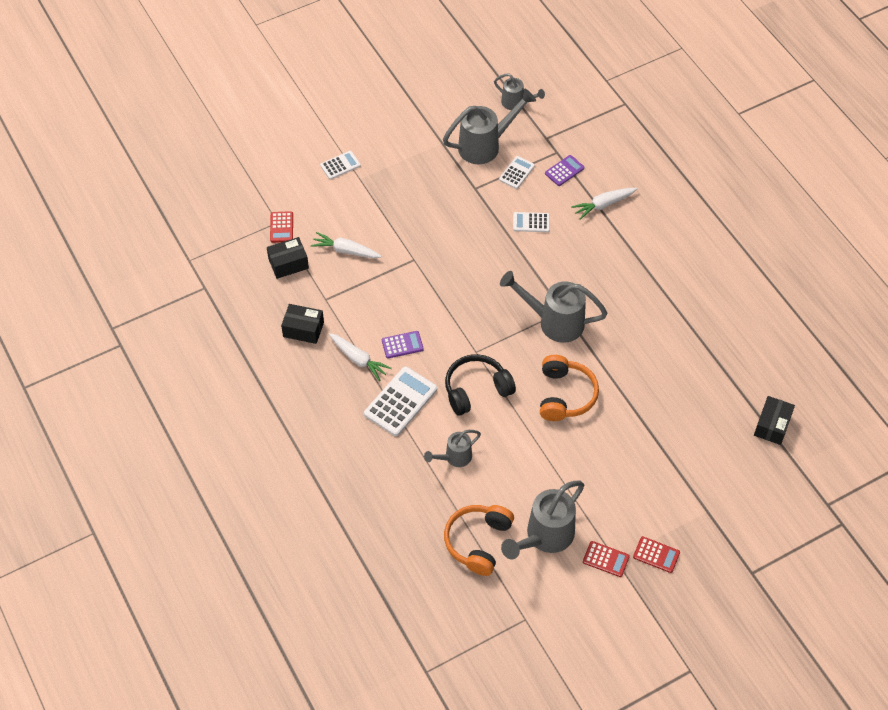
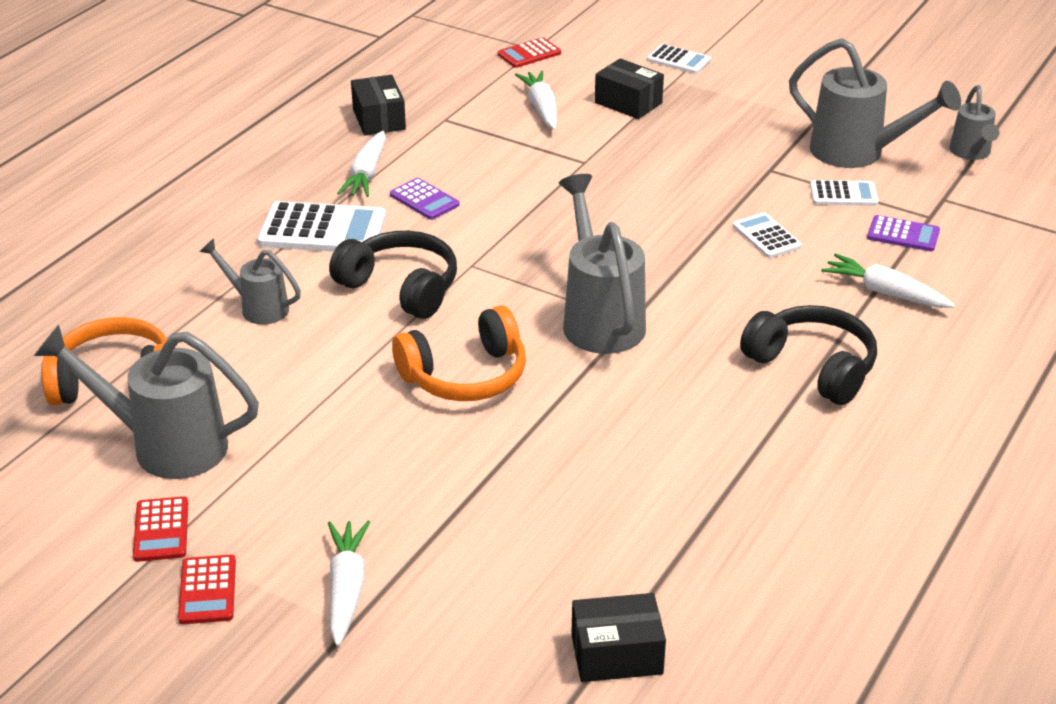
camera: 60 degrees right, 20 degrees down
black box [267,237,309,279] -> black box moved to [595,58,664,119]
none -> white carrot [328,521,370,646]
none -> black headphones [740,305,877,405]

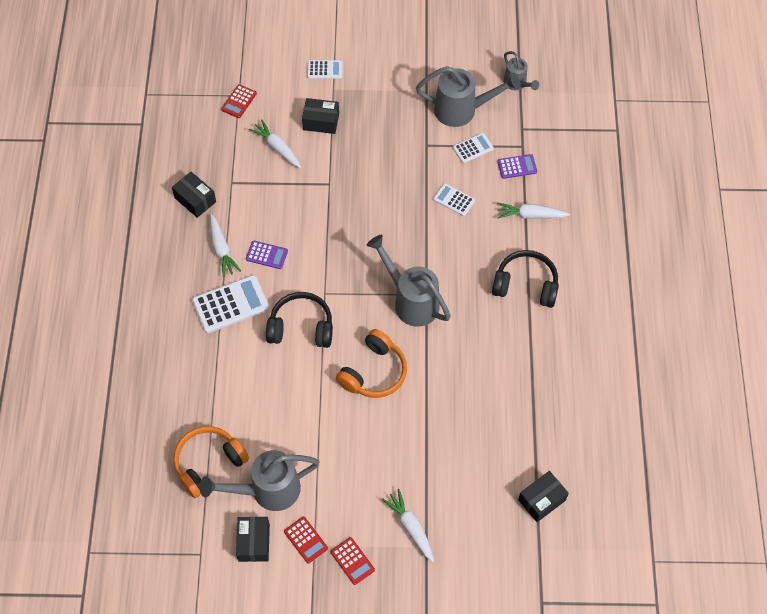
camera: 30 degrees left, 25 degrees up
grey watering can [200,239,301,325] -> none
none -> black box [236,517,270,562]

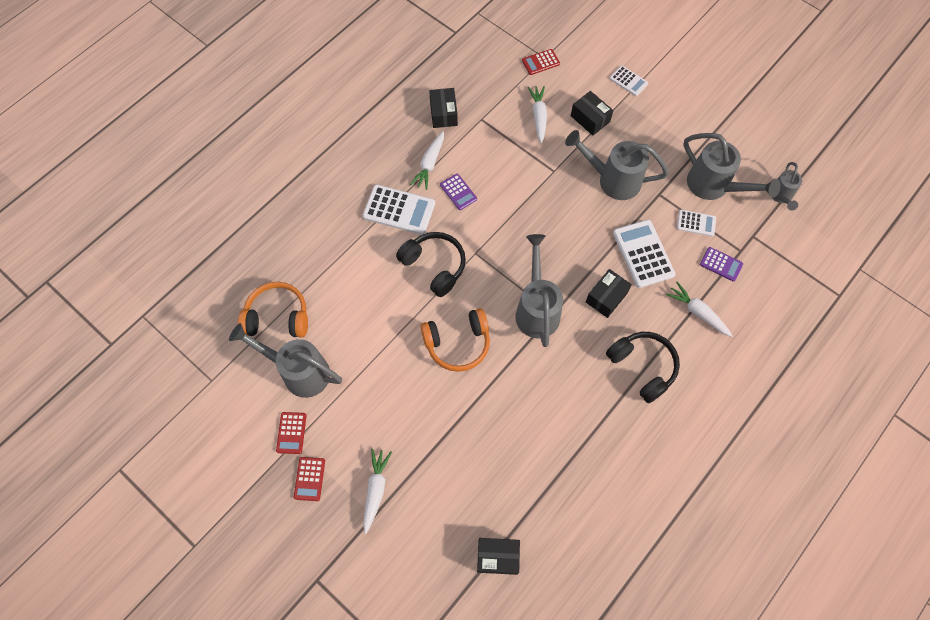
camera: 40 degrees right, 5 degrees up
black box [236,517,270,562] -> black box moved to [586,269,632,318]
white calculator [433,183,475,216] -> white calculator [613,220,675,288], size x1.77
none -> grey watering can [565,130,669,200]

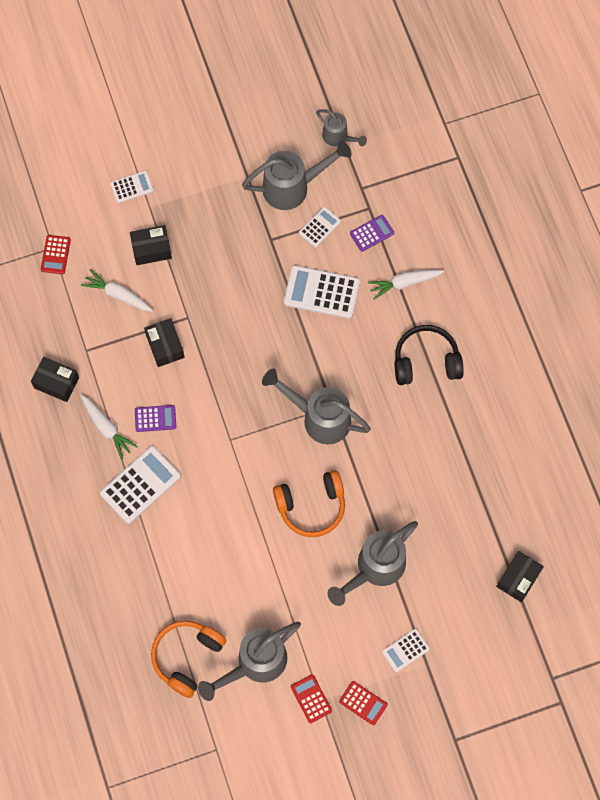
camera: 60 degrees left, 5 degrees up
red calculator [276,412,307,454] -> red calculator turned 150 degrees counterclockwise [291,674,332,723]
white carrot [363,449,392,534] -> white calculator [382,629,430,672]
black headphones [396,232,466,297] -> none
orange headphones [420,308,490,372] -> orange headphones turned 60 degrees clockwise [273,470,345,537]
grey watering can [565,130,669,200] -> grey watering can moved to [328,521,418,606]
black box [586,269,632,318] -> black box moved to [144,318,185,367]

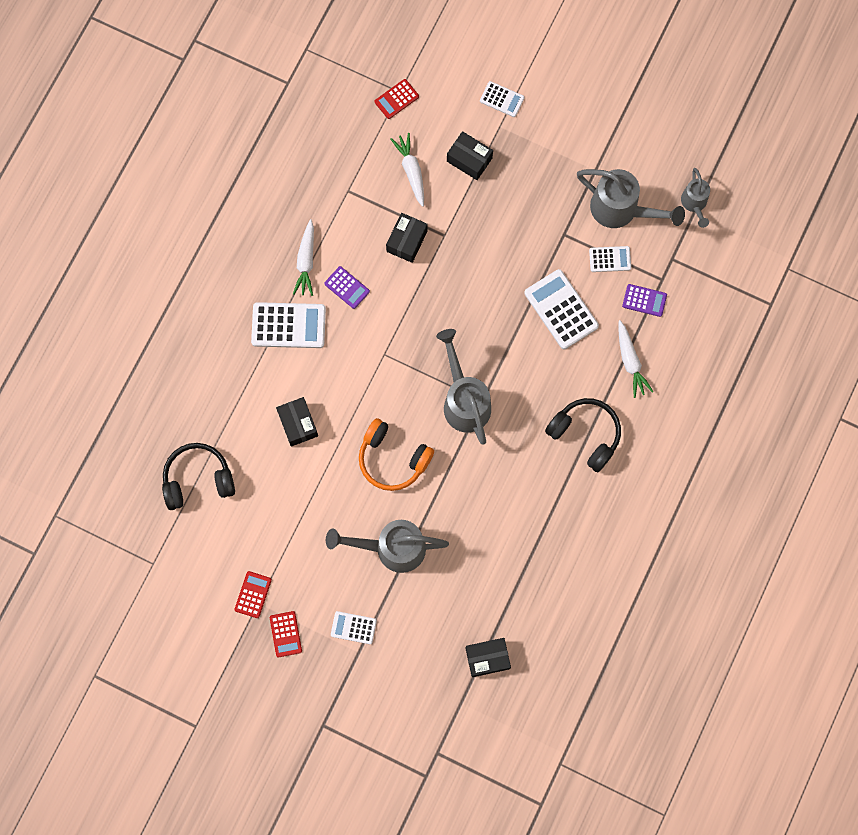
camera: 45 degrees right, 5 degrees up
black box [31,357,79,402] -> black box moved to [276,397,318,447]
orange headphones [151,621,226,698] -> black headphones [162,443,235,510]
grey watering can [198,622,301,701] -> none
white carrot [368,269,445,300] -> white carrot turned 135 degrees counterclockwise [618,320,654,398]

